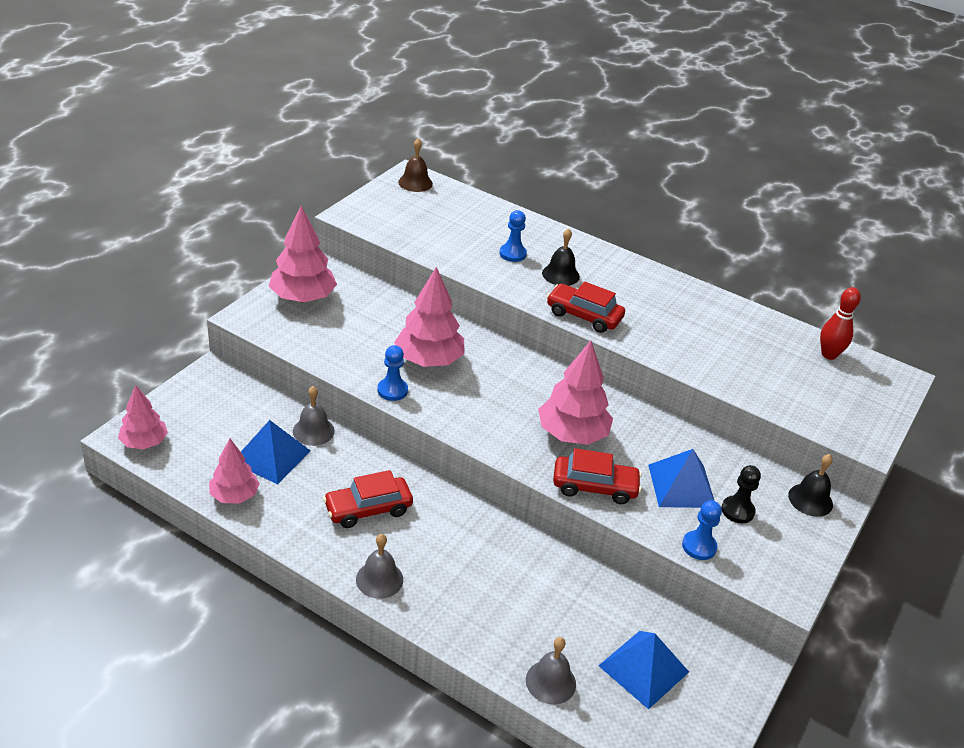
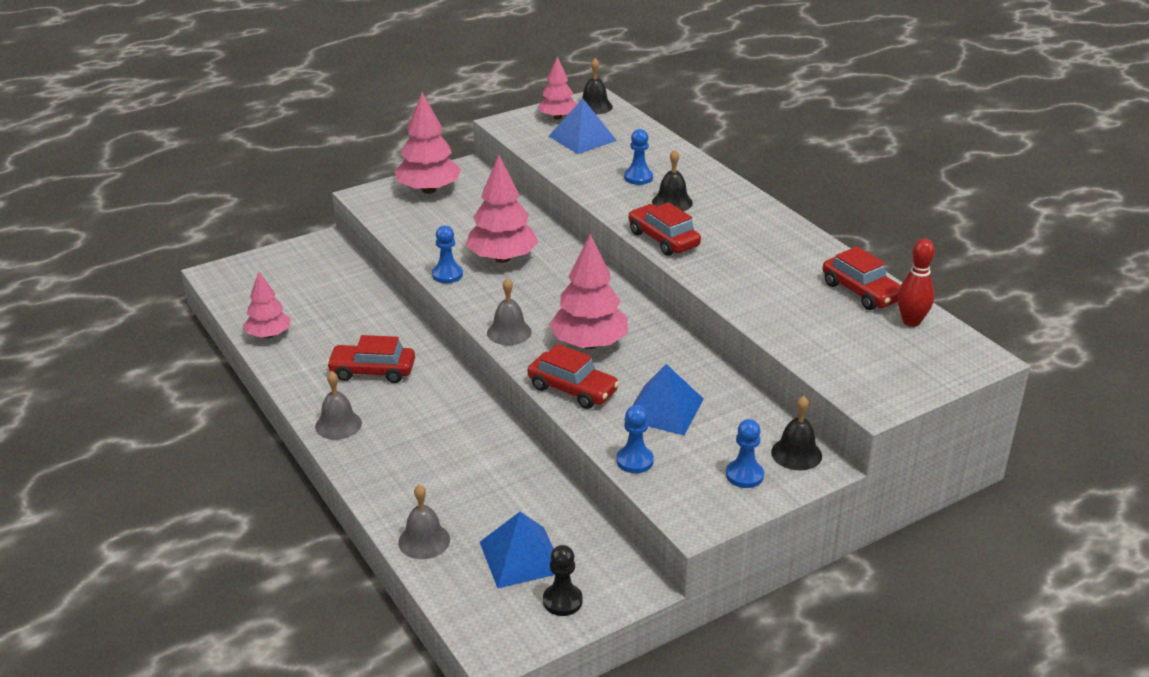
camera: 30 degrees right, 5 degrees down
pink tree [118,385,168,449] -> pink tree moved to [537,56,577,120]
blue pyramid [241,420,310,484] -> blue pyramid moved to [549,98,617,154]
grey bell [293,386,335,446] -> grey bell moved to [487,278,532,345]
brown bell [398,138,433,192] -> black bell [582,58,613,114]
black pawn [721,465,761,523] -> black pawn moved to [543,545,583,616]
none -> blue pawn [726,419,764,488]
none -> red car [823,246,901,310]

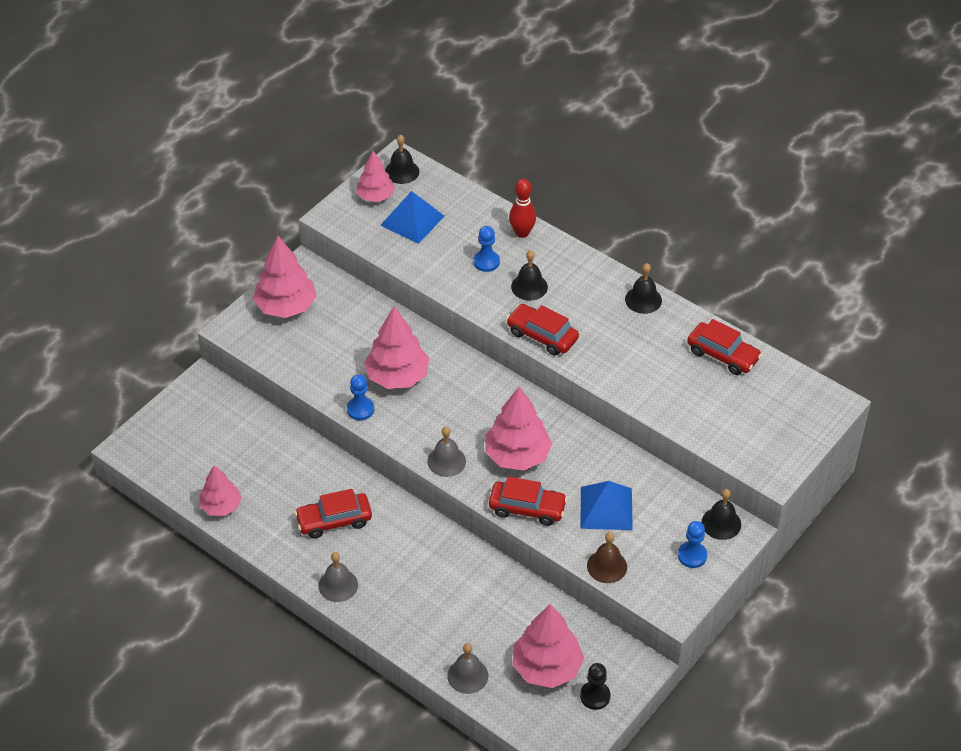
camera: 20 degrees left, 15 degrees up
blue pyramid [480,512,555,588] -> pink tree [512,604,584,688]
blue pawn [616,405,654,473] -> brown bell [587,532,627,583]
red bowling pin [897,239,935,327] -> red bowling pin moved to [509,179,536,238]
none -> black bell [625,263,662,314]

